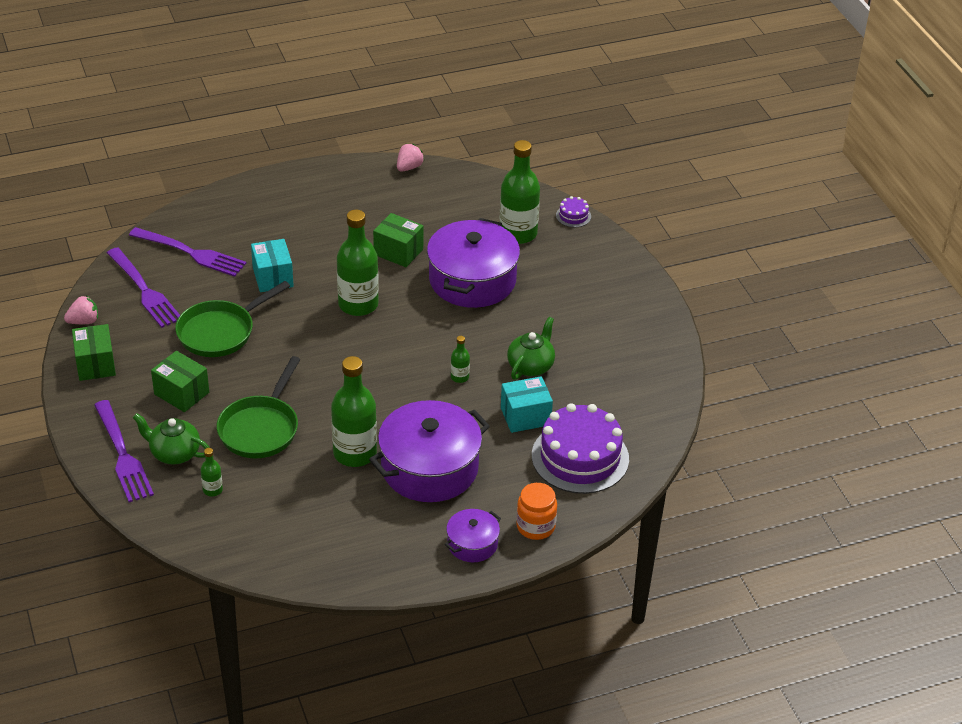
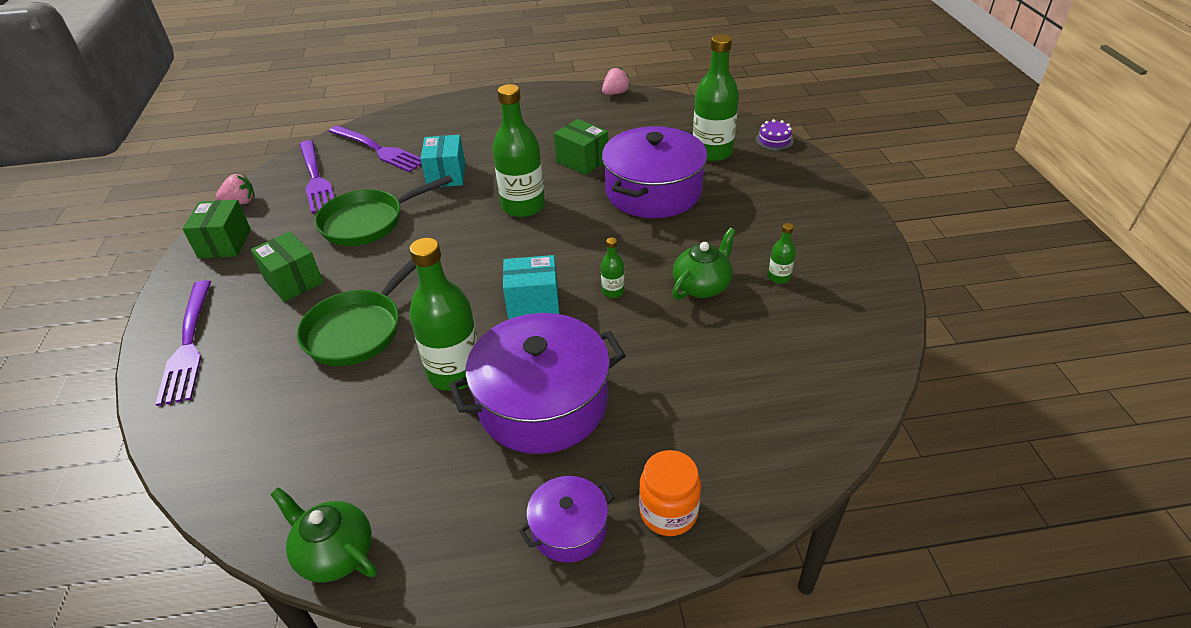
camera: 15 degrees right, 0 degrees up
green teapot [133,413,210,465] -> green teapot moved to [270,487,377,582]
green bottle [201,448,223,496] -> green bottle moved to [768,223,796,284]
turquoise box [501,376,553,433] -> turquoise box moved to [503,255,559,319]
purple cake [532,403,629,494] -> none

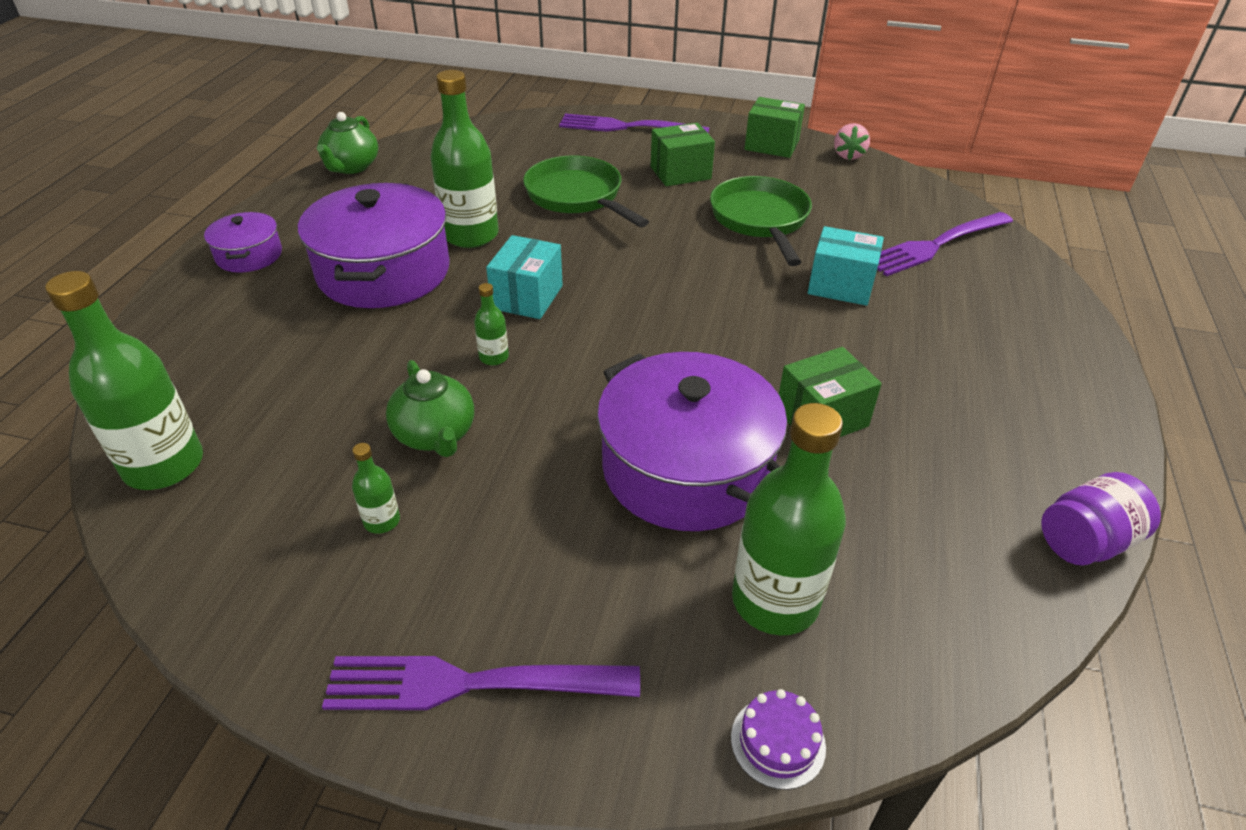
camera: 110 degrees right, 0 degrees up
green teapot [270,487,377,582] -> green teapot turned 135 degrees clockwise [317,112,378,174]
purple fork [299,140,334,214] -> purple fork moved to [322,656,640,710]
green bottle [492,84,545,217] -> green bottle moved to [45,271,203,490]
pink strawberry [602,67,630,95] -> purple jar [1041,472,1161,565]
orange jar [639,450,701,536] -> none

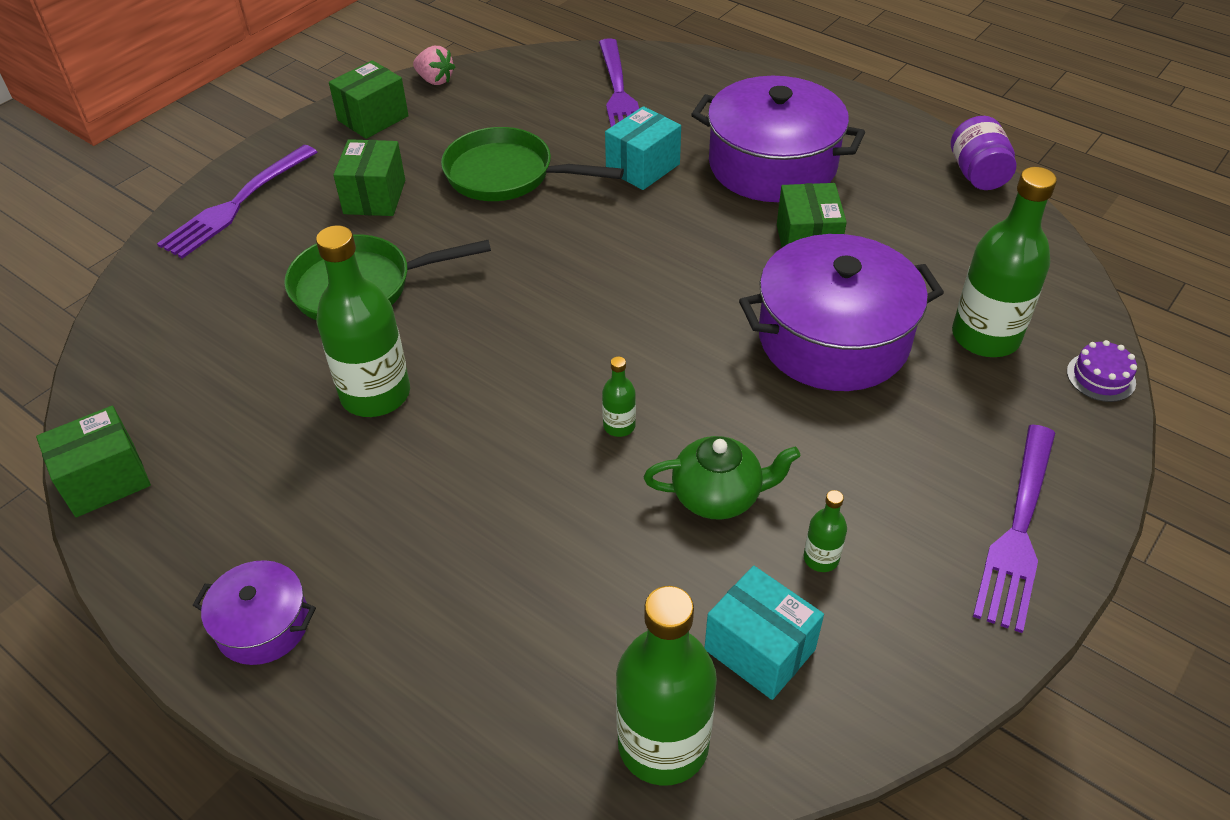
camera: 65 degrees left, 5 degrees up
purple pot [298,183,450,308] -> purple pot moved to [691,76,865,202]
green teapot [317,112,378,174] -> green box [36,406,151,517]
turquoise box [486,235,563,319] -> turquoise box moved to [705,566,824,700]

